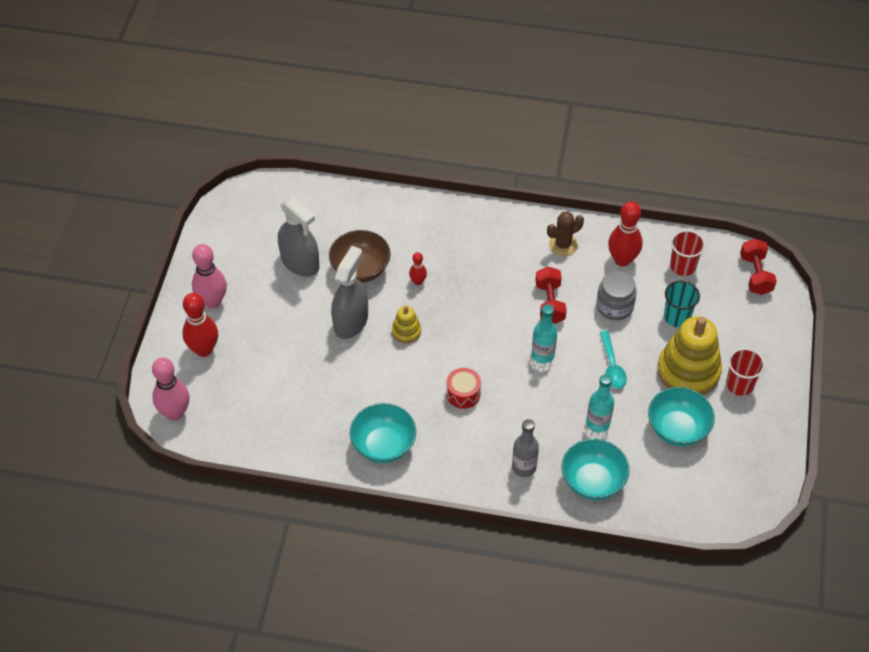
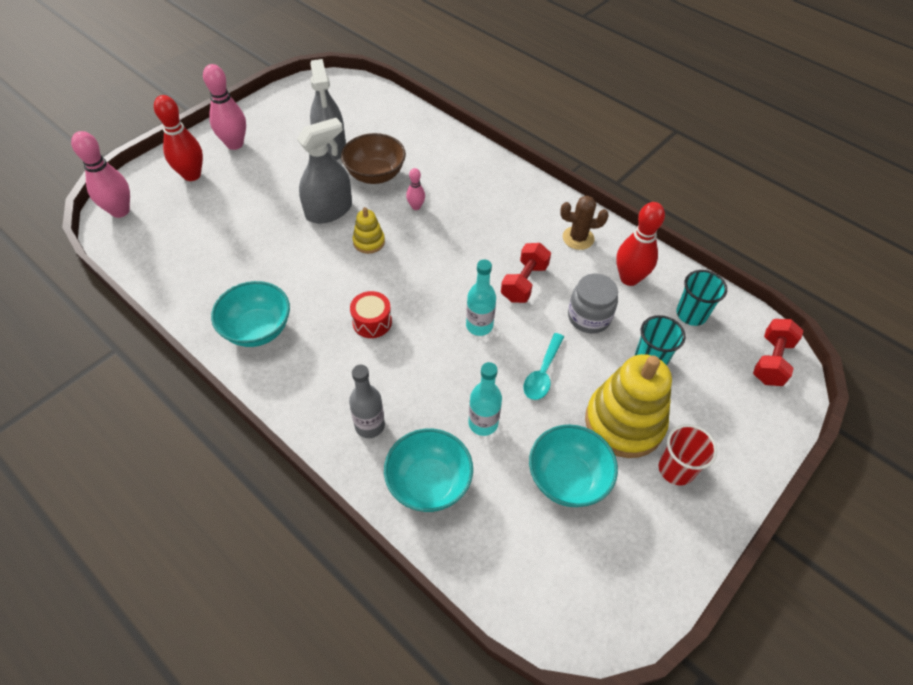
camera: 30 degrees right, 0 degrees up
red bowling pin [409,252,427,285] -> pink bowling pin [406,168,425,210]
red cup [670,230,705,276] -> turquoise cup [676,270,727,326]

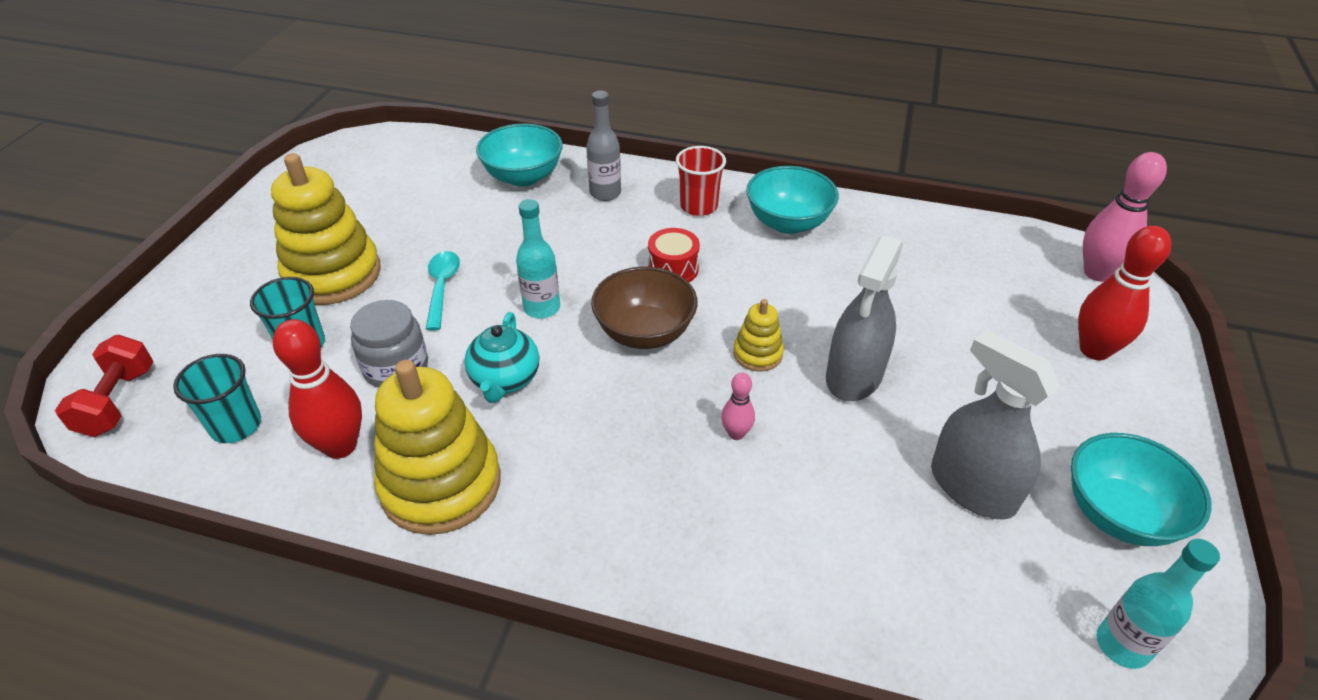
camera: 155 degrees right, 10 degrees down
pink bowling pin [203,64,246,150] -> none
brown bowl [341,133,406,184] -> brown bowl moved to [591,266,698,349]
turquoise bottle [468,362,502,436] -> turquoise bottle moved to [1097,539,1220,669]
red dumbbell [501,243,551,303] -> turquoise teapot [464,312,539,403]
turquoise bowl [529,425,618,507] -> turquoise bowl moved to [1071,433,1212,546]
brown cactus [560,196,609,250] -> yellow stacking toy [374,360,501,535]
red cup [659,424,717,485] -> red cup moved to [676,146,726,216]

